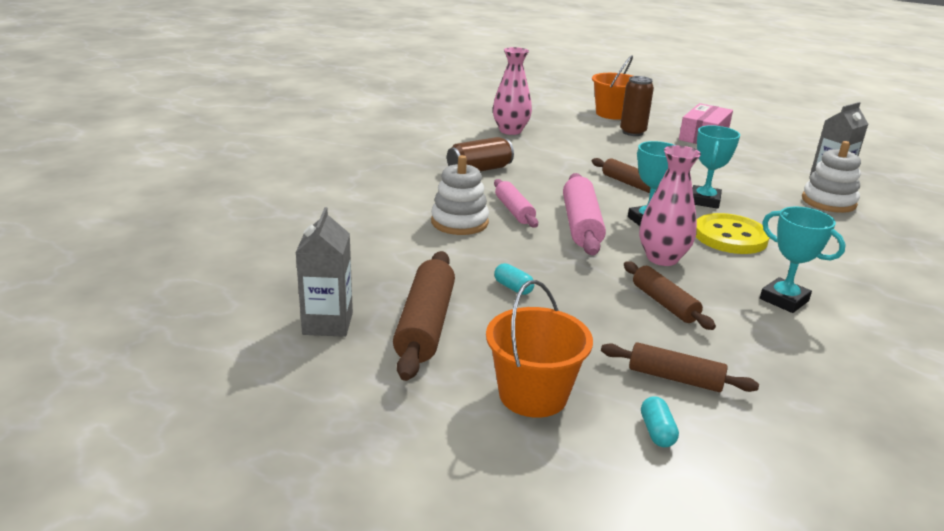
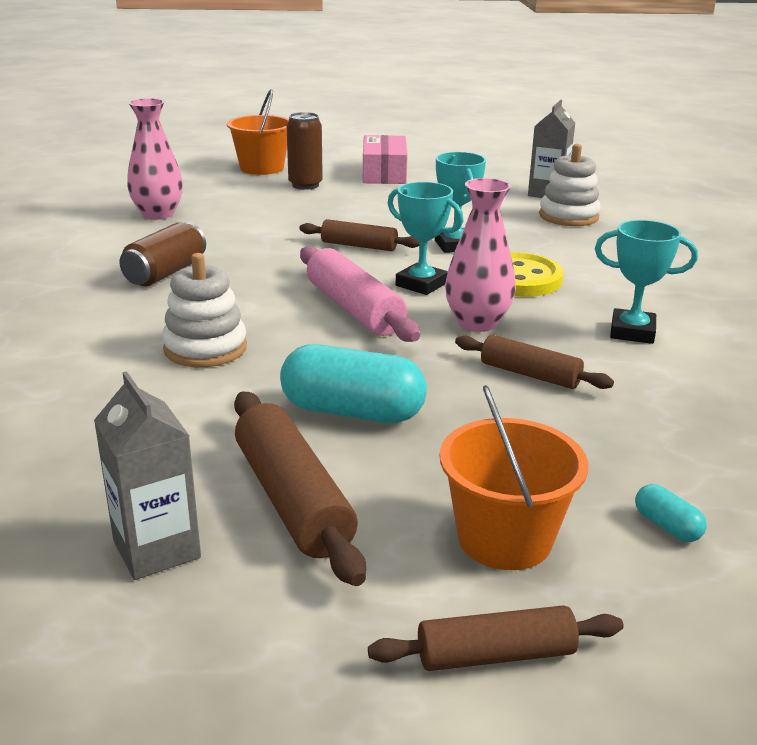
camera: 30 degrees left, 0 degrees up
pink rolling pin [494,179,538,228] -> none
turquoise capsule [494,263,534,295] -> turquoise capsule [280,344,427,423], size x2.26
brown rolling pin [601,342,759,392] -> brown rolling pin moved to [368,605,624,671]

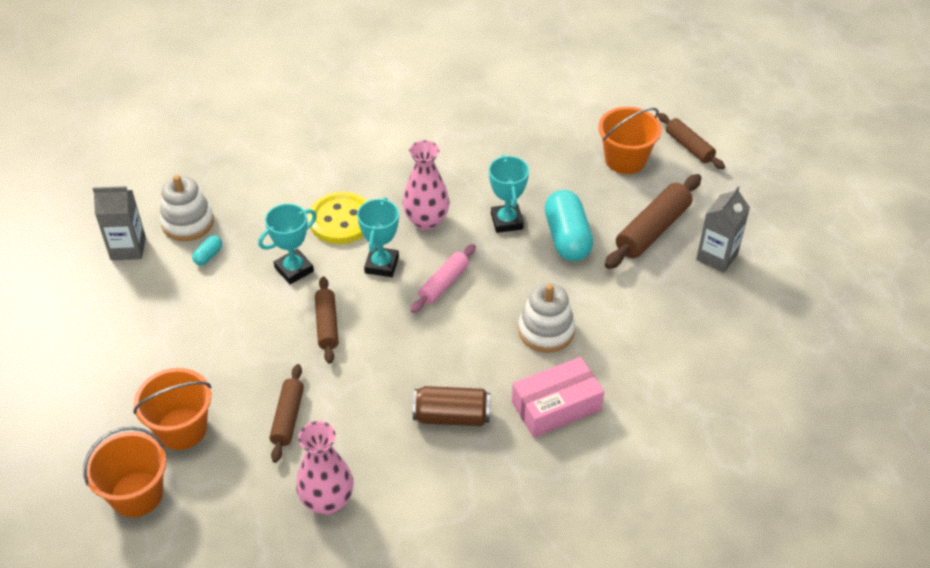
camera: 115 degrees left, 20 degrees up
brown can [287,112,323,190] -> orange bucket [133,368,211,450]
pink rolling pin [300,246,420,342] -> pink rolling pin [411,244,476,313], size x0.63
pink box [363,135,408,184] -> pink box moved to [512,357,604,438]
brown rolling pin [455,335,614,389] -> brown rolling pin moved to [269,364,304,463]
turquoise trophy [595,220,698,344] -> turquoise trophy moved to [489,155,529,233]
turquoise capsule [635,484,707,542] -> turquoise capsule moved to [192,235,222,266]

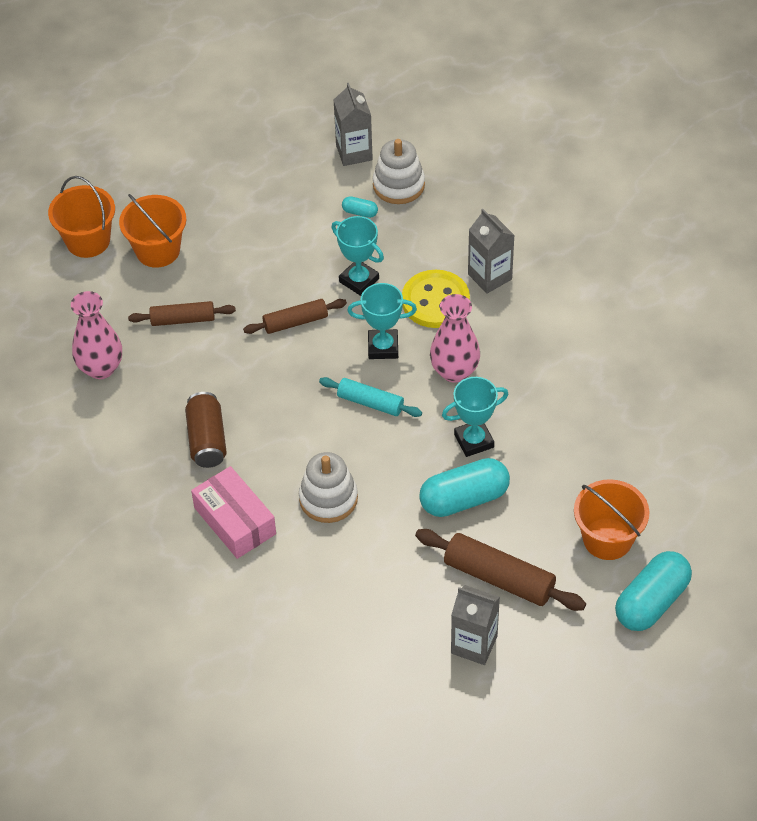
camera: 80 degrees right, 5 degrees up
pink rolling pin [411,244,476,313] -> turquoise rolling pin [319,377,422,417]
brown rolling pin [658,113,725,169] -> turquoise capsule [615,551,692,631]
none -> grey carton [468,209,515,294]

